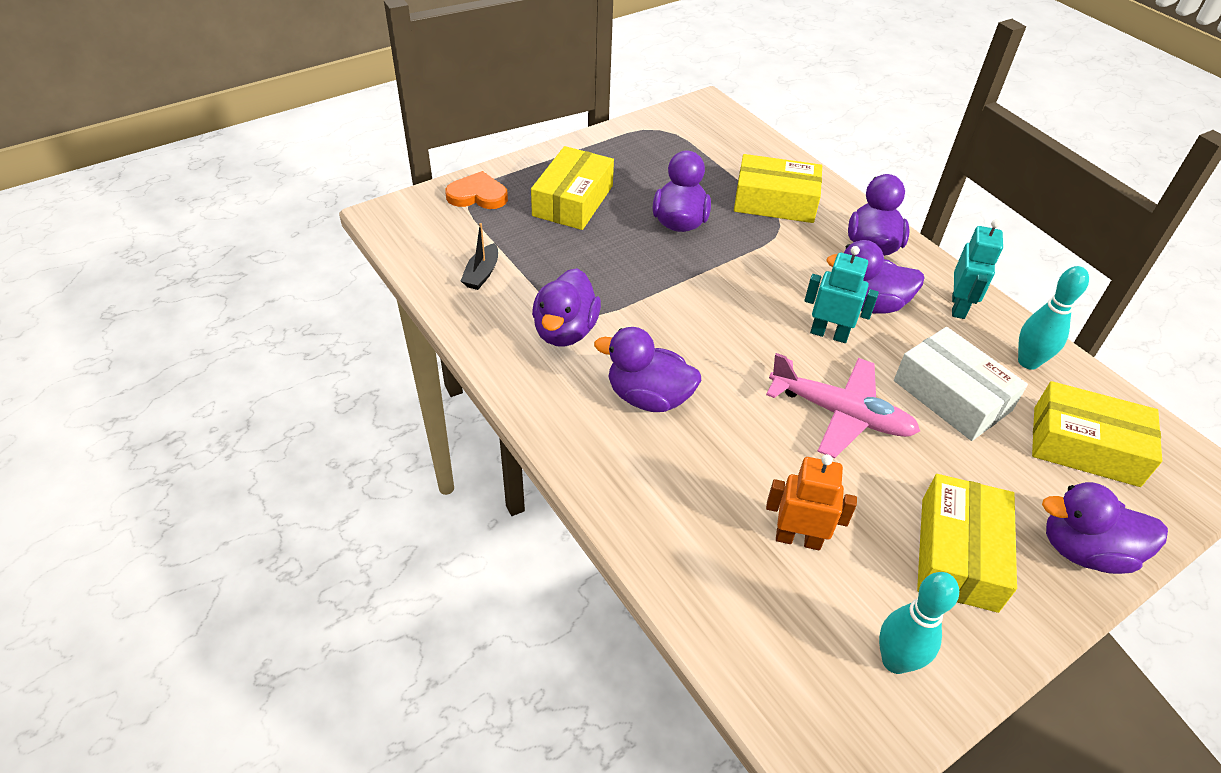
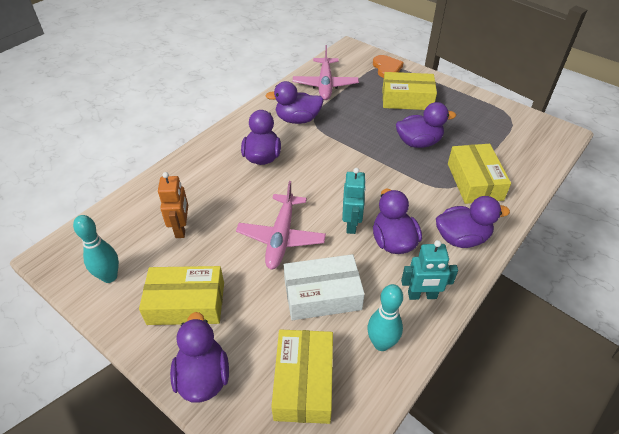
camera: 75 degrees right, 0 degrees up
black boat [461,223,498,290] -> pink plane [293,45,359,100]
white box [894,327,1028,441] -> white box turned 45 degrees clockwise [284,254,365,320]

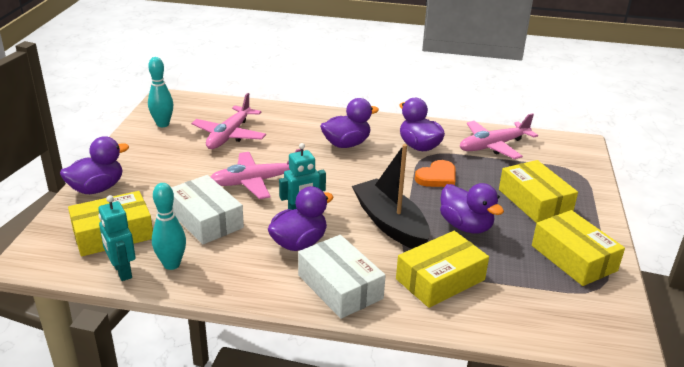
camera: 60 degrees right, 15 degrees down
yellow box [139,266,224,325] -> yellow box moved to [532,210,625,286]
orange robot [158,172,188,238] -> pink plane [191,93,266,149]
orange heart [373,55,404,78] -> orange heart moved to [415,160,455,187]
turquoise robot [401,240,458,300] -> turquoise robot moved to [98,195,136,281]
purple duck [436,196,510,248] -> white box [298,235,386,319]
none -> black boat [352,144,430,249]

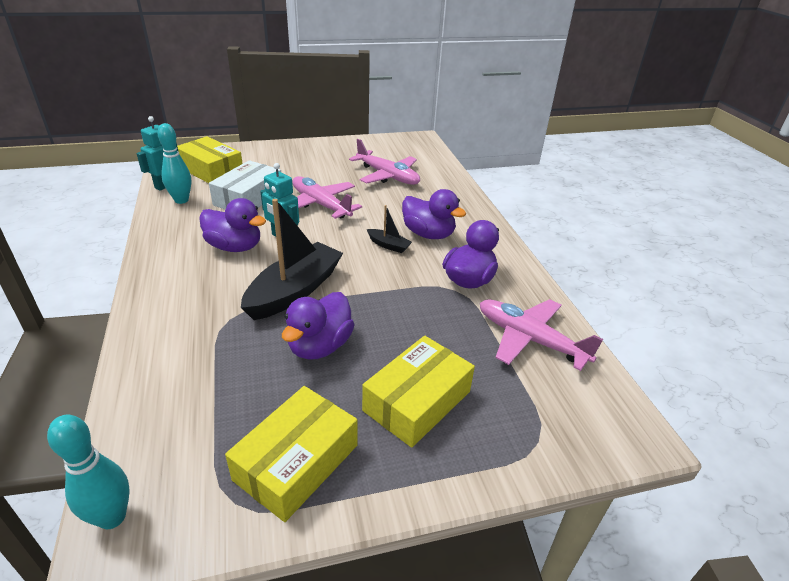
camera: 65 degrees right, 5 degrees up
purple duck [60,136,129,194] -> none
turquoise bowling pin [148,57,173,127] -> turquoise bowling pin moved to [47,414,129,529]
pink plane [191,93,266,149] -> pink plane turned 135 degrees counterclockwise [349,139,420,185]
white box [298,235,386,319] -> none
yellow box [396,231,489,308] -> none
orange heart [415,160,455,187] -> none
none -> black boat [367,205,412,253]

